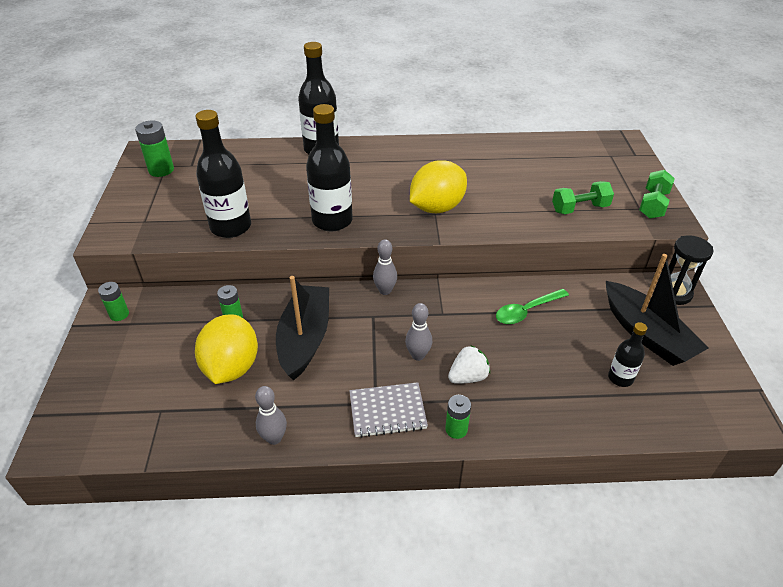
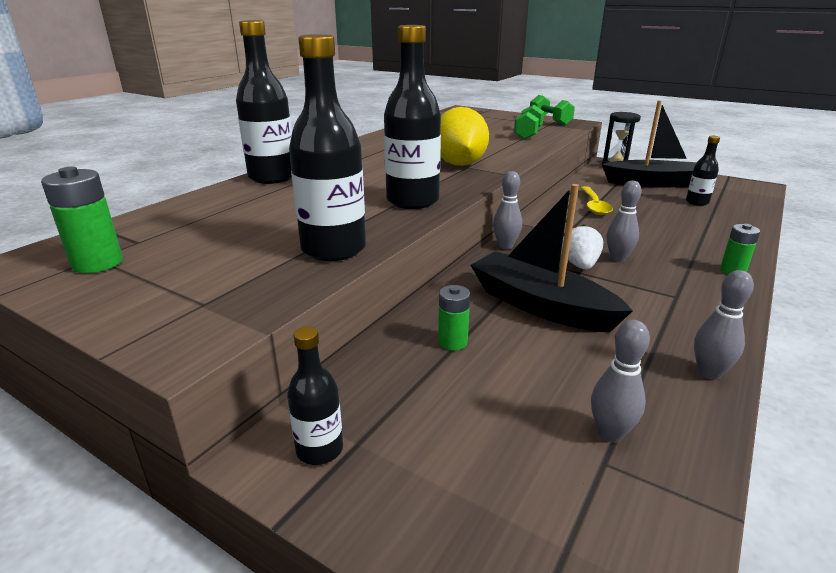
camera: 55 degrees left, 15 degrees down
green battery [98,282,129,321] -> black bottle [287,326,343,465]
yellow lemon [195,314,258,384] -> none
grey notebook [349,382,428,438] -> none
white strawberry [448,346,490,384] -> white strawberry moved to [561,224,603,270]
green spoon [496,289,569,324] -> yellow spoon [581,186,613,215]
none -> grey bowling pin [591,320,650,443]

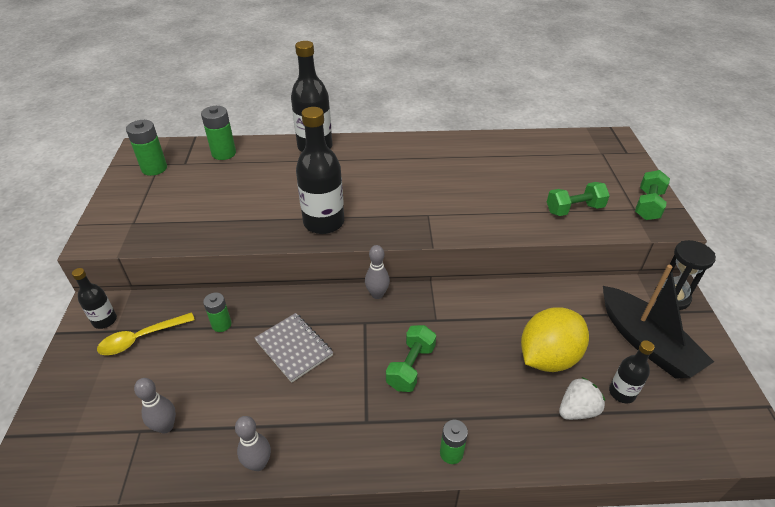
camera: 55 degrees right, 15 degrees up
black bottle [289,34,366,261] -> none
yellow lemon [440,107,489,166] -> yellow lemon moved to [521,307,589,372]
black boat [471,184,633,333] -> grey notebook [255,313,333,383]
white strawberry [561,224,603,270] -> white strawberry moved to [559,377,605,420]
yellow spoon [581,186,613,215] -> yellow spoon moved to [97,312,195,355]
grey bowling pin [607,180,641,262] -> green dumbbell [386,325,436,392]
none -> green battery [201,106,236,160]

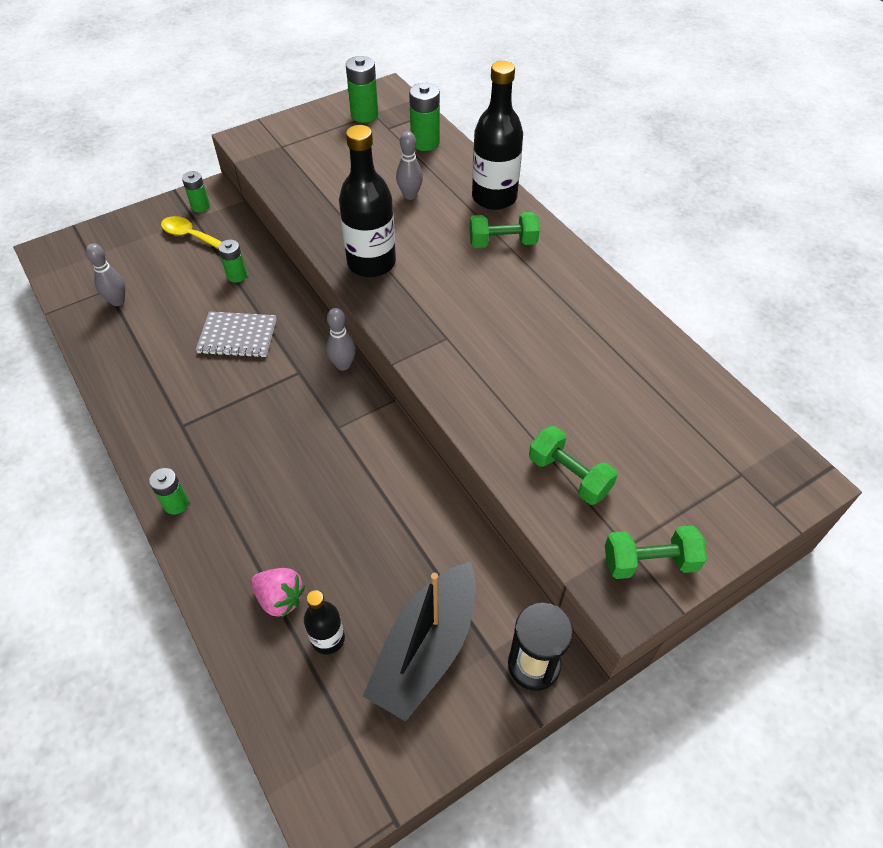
camera: 60 degrees right, 10 degrees up
black bottle [72,268,117,329] -> green battery [182,171,210,212]
grey bowling pin [235,416,271,471] -> grey bowling pin moved to [396,131,423,200]
grey notebook [255,313,333,383] -> grey notebook turned 75 degrees clockwise [196,312,277,358]
green dumbbell [386,325,436,392] -> green dumbbell moved to [469,212,540,248]
yellow lemon [521,307,589,372] -> none
white strawberry [559,377,605,420] -> pink strawberry [251,568,305,617]

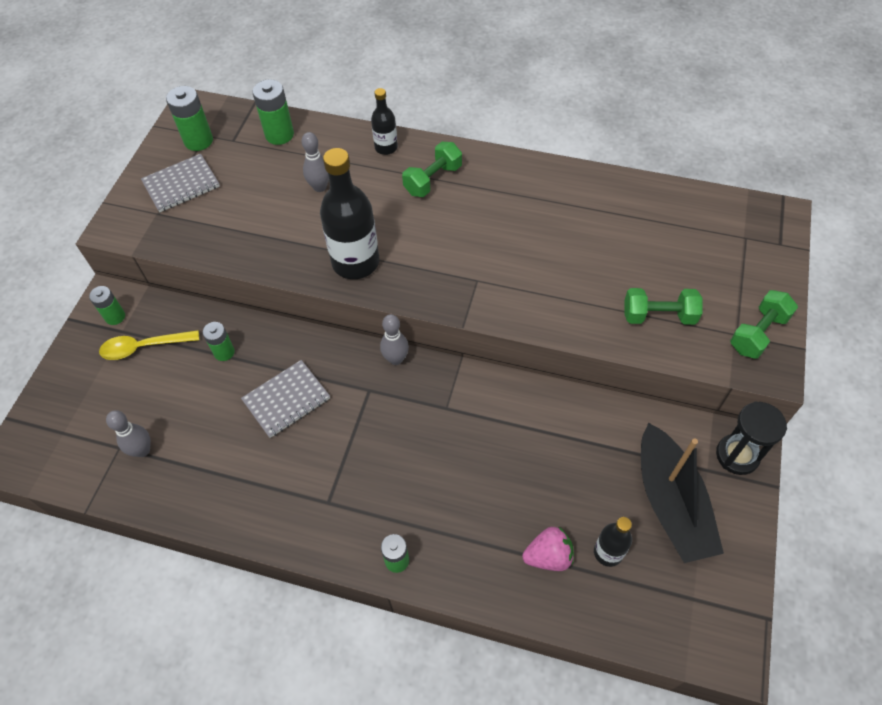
camera: 40 degrees left, 5 degrees up
black bottle [472,61,523,210] -> black bottle [371,88,398,155], size x0.53
none -> grey notebook [141,154,220,212]

